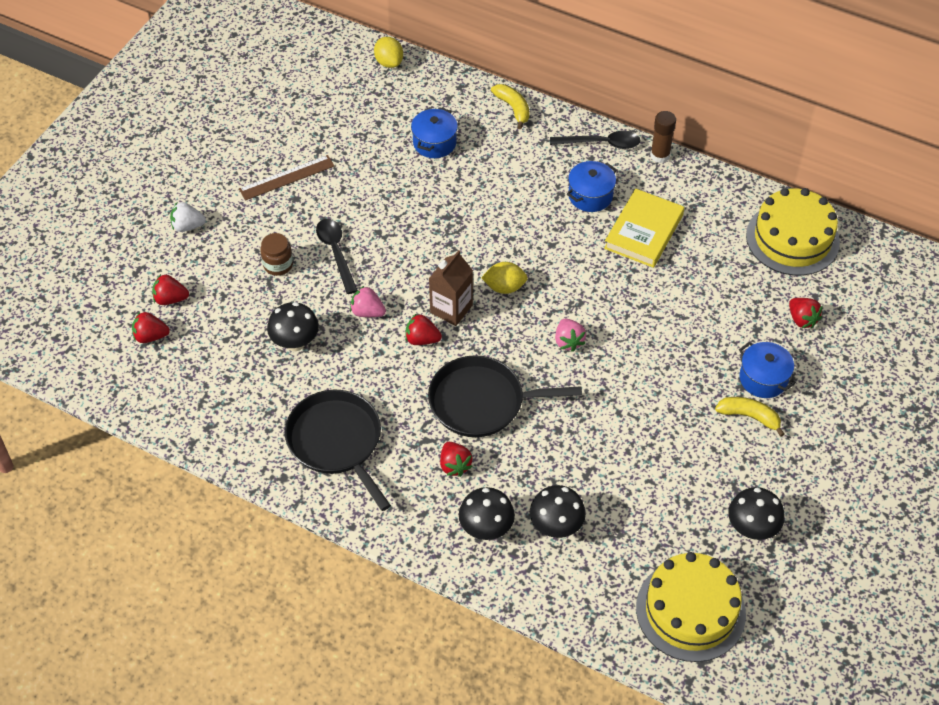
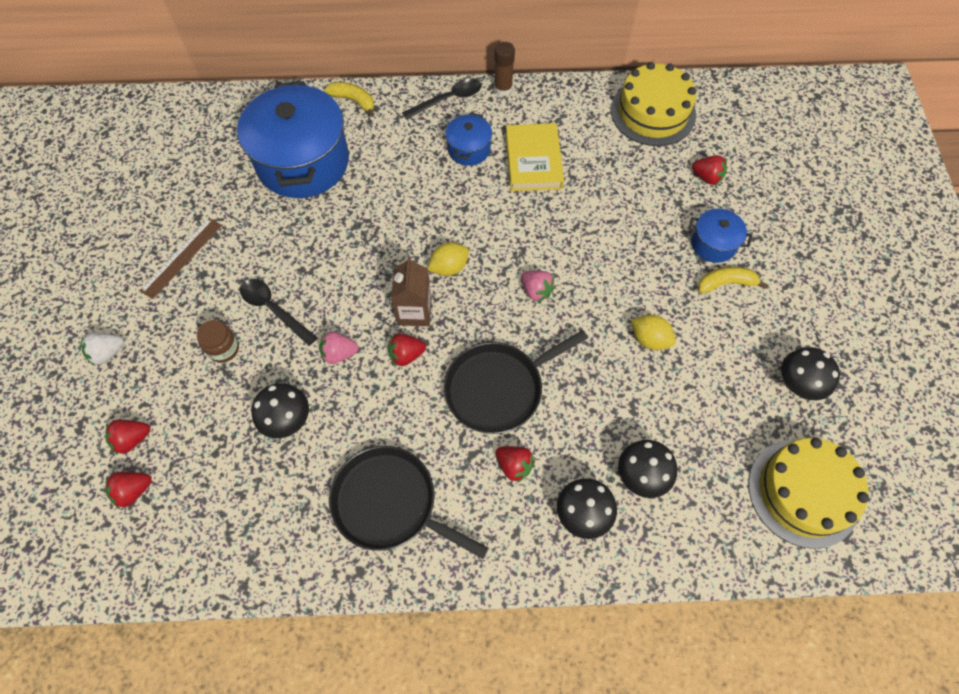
camera: 30 degrees left, 10 degrees up
yellow lemon [374,37,403,68] -> yellow lemon moved to [631,315,676,350]
blue pot [411,107,458,158] -> blue pot [237,81,349,198], size x2.15

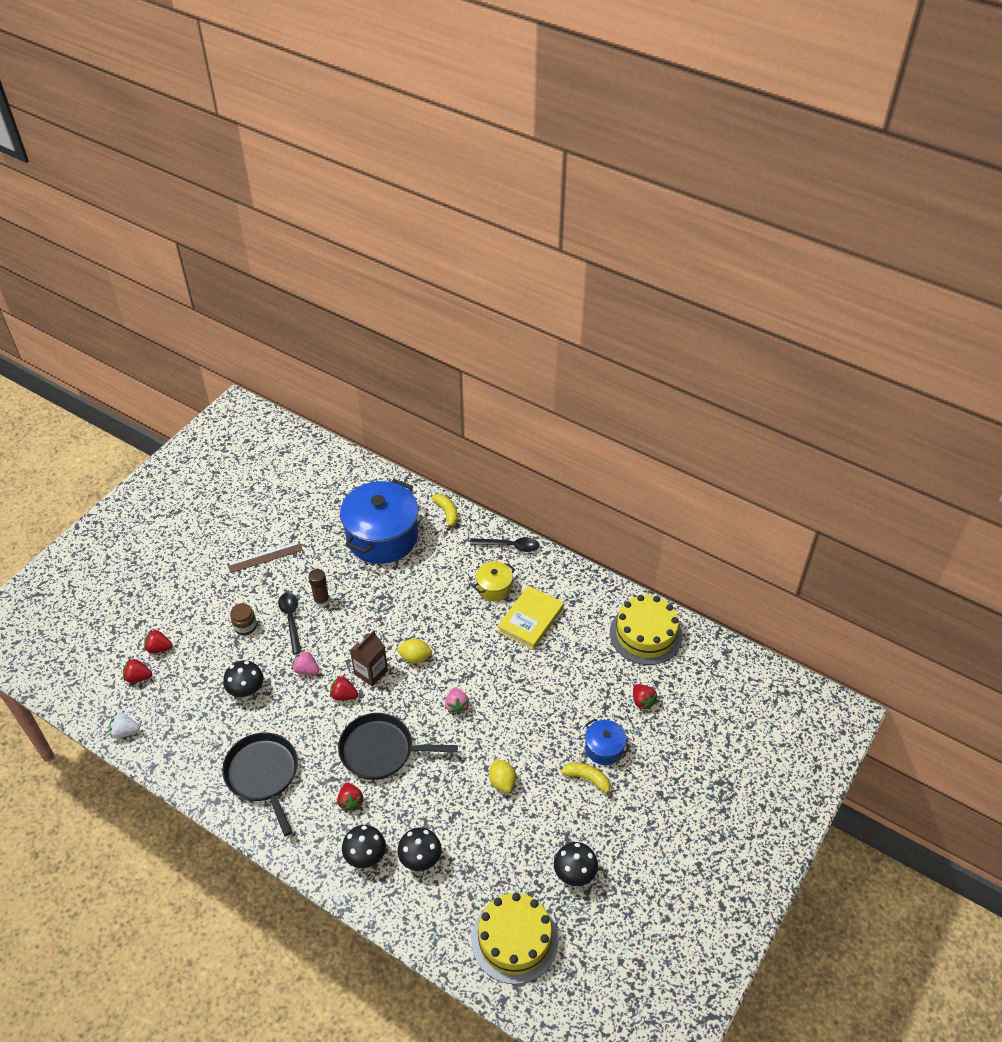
camera: 35 degrees right, 15 degrees down
white strawberry [81,333,124,366] -> white strawberry moved to [109,713,140,738]
blue pot [445,112,492,166] -> yellow pot [473,561,515,601]
brown glue stick [494,42,515,96] -> brown glue stick moved to [309,569,330,607]

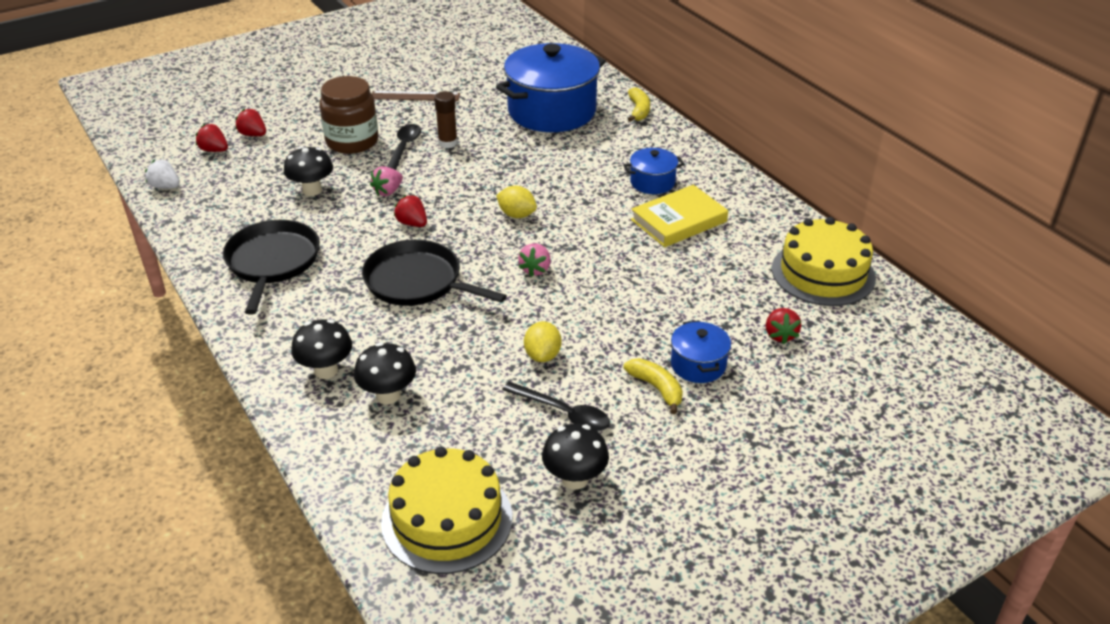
camera: 25 degrees right, 10 degrees down
brown jar [231,603,257,636] -> brown jar [319,76,379,154], size x1.90
pink strawberry [292,650,319,675] -> pink strawberry turned 105 degrees counterclockwise [370,166,403,196]
red strawberry [337,782,363,812] -> none
brown carton [350,630,388,687] -> none
black spoon [470,537,540,552] -> black spoon moved to [502,382,610,432]
yellow pot [473,561,515,601] -> blue pot [623,148,684,194]

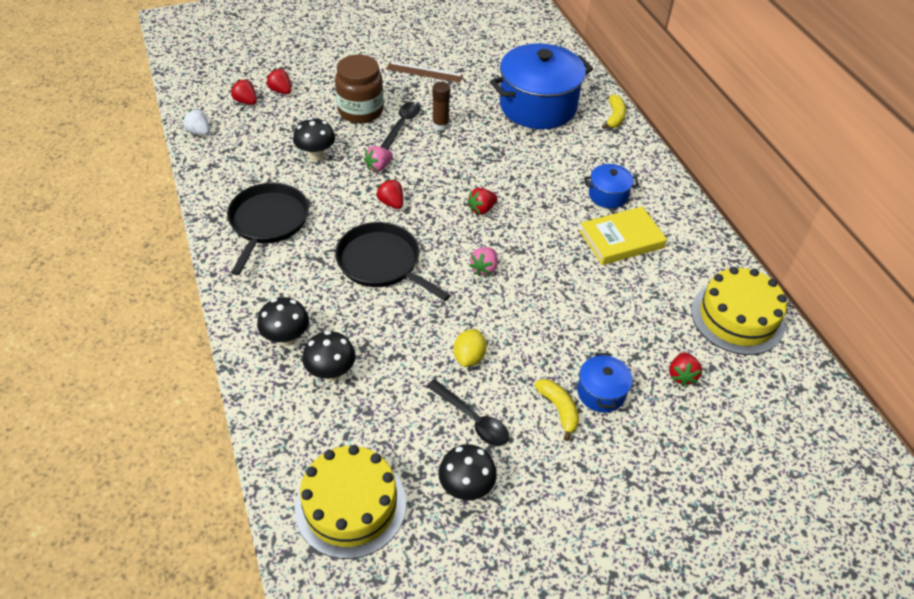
camera: 10 degrees right, 10 degrees up
yellow lemon [496,186,537,218] -> red strawberry [467,188,498,215]

